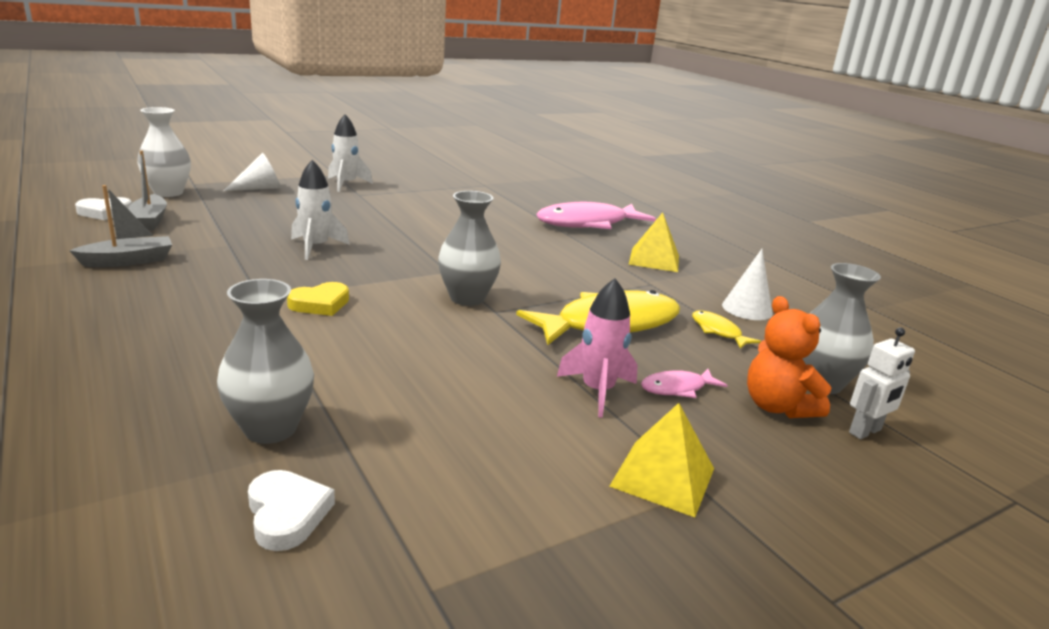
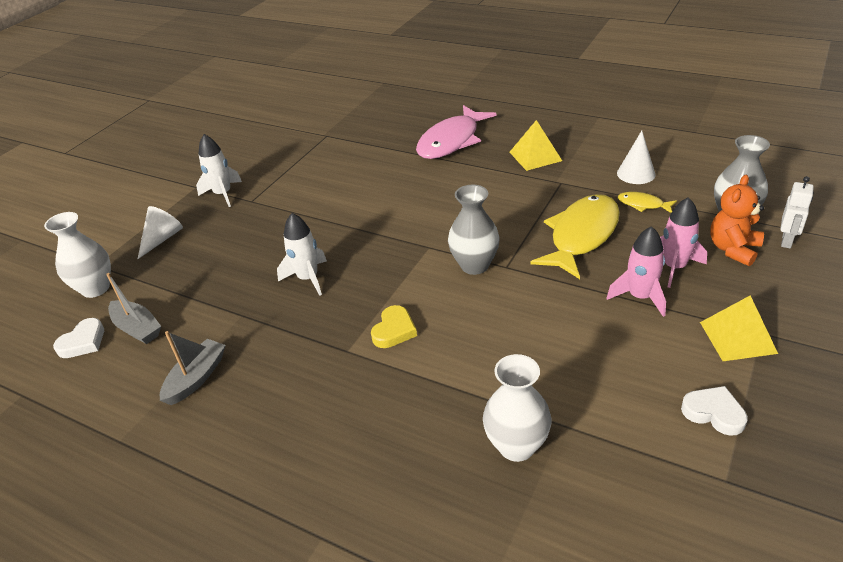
camera: 25 degrees left, 15 degrees up
grey vase [217,279,314,444] -> white vase [483,354,552,462]
white heart [248,470,335,551] -> white heart moved to [681,386,748,436]
pink fish [641,369,728,398] -> pink rocket [660,197,707,288]
orange teddy bear [747,296,832,418] -> orange teddy bear turned 90 degrees clockwise [710,175,764,266]

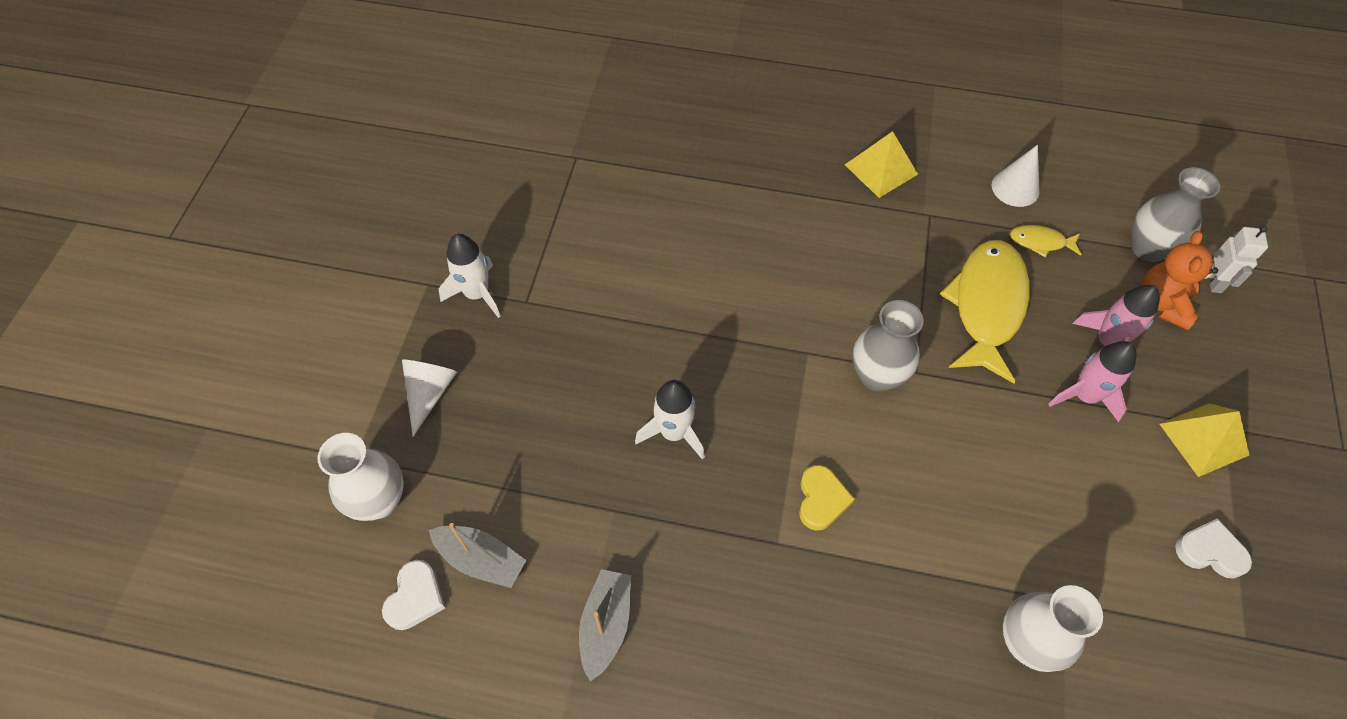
camera: 20 degrees left, 20 degrees up
pink fish [416,105,497,159] -> none

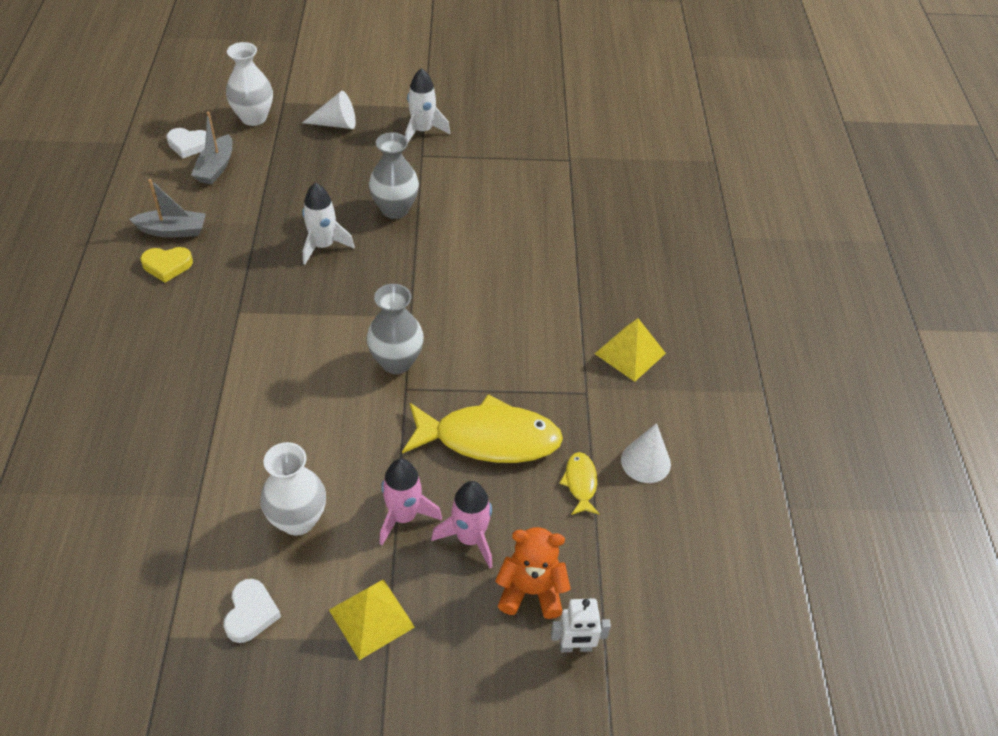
camera: 75 degrees right, 10 degrees down
yellow heart [799,465,855,531] -> yellow heart moved to [141,247,193,283]
white vase [1003,585,1103,672] -> white vase moved to [260,442,326,536]
grey vase [1131,167,1220,262] -> grey vase moved to [369,132,419,219]

